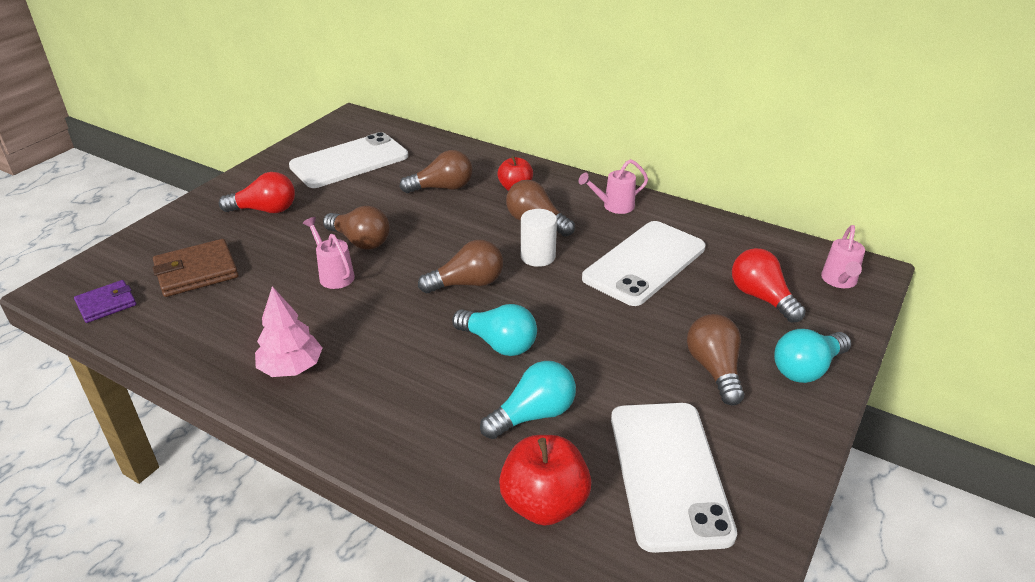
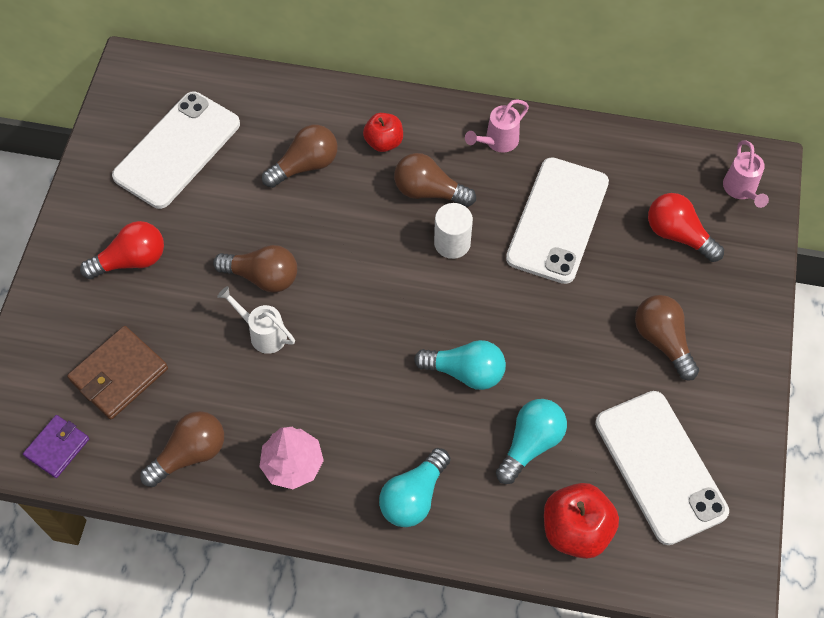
camera: 20 degrees left, 25 degrees up
pink watering can [303,217,355,289] -> white watering can [217,286,295,354]
brown light bulb [418,239,503,293] -> brown light bulb moved to [140,411,224,487]
turquoise light bulb [774,329,851,383] -> turquoise light bulb moved to [379,448,450,527]

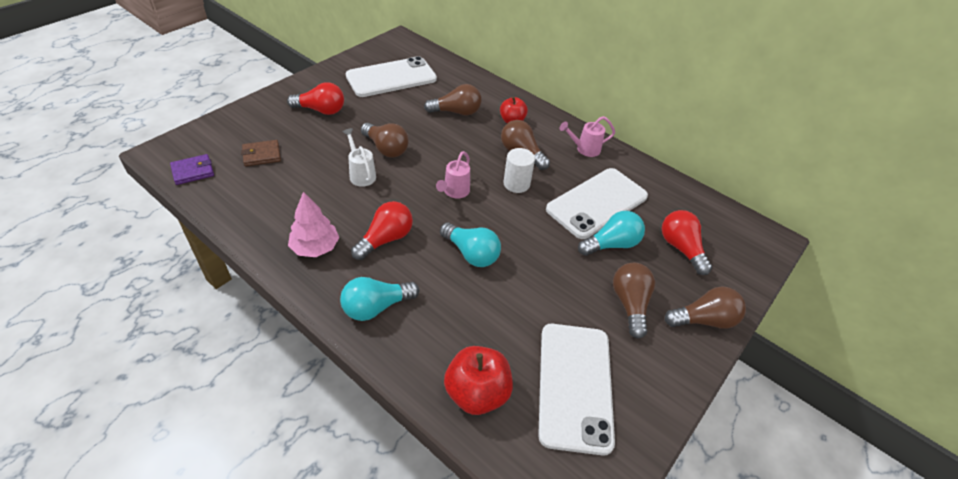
camera: 25 degrees right, 15 degrees down
brown wallet [67,326,168,419] -> brown wallet [241,140,281,166], size x0.64
brown light bulb [140,411,224,487] -> brown light bulb moved to [665,287,746,329]
turquoise light bulb [496,399,567,484] -> turquoise light bulb moved to [578,211,645,256]
pink watering can [723,141,769,208] -> pink watering can moved to [436,151,470,199]
none -> red light bulb [351,201,413,260]

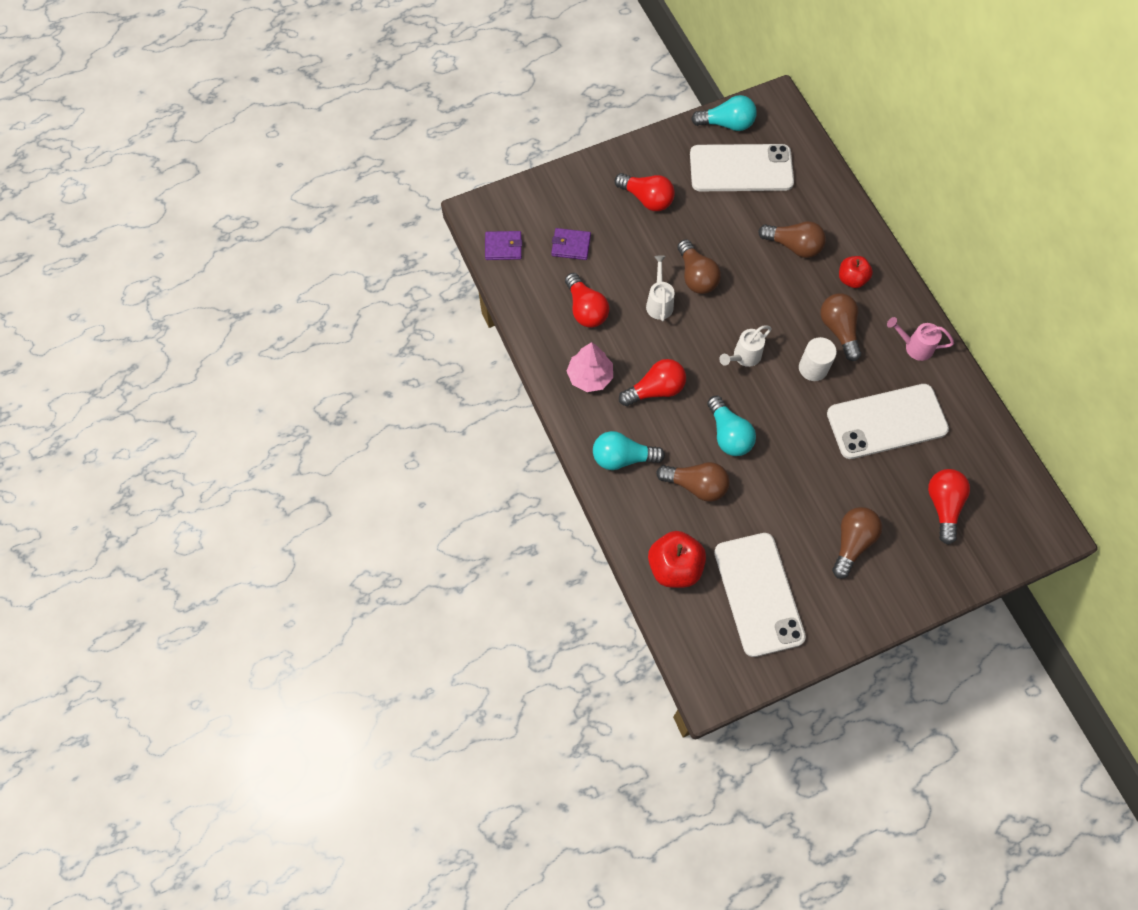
camera: 30 degrees right, 20 degrees up
brown wallet [241,140,281,166] -> purple wallet [551,228,591,260]
pink watering can [436,151,470,199] -> white watering can [719,325,772,367]
white phone [538,324,615,456] -> white phone turned 45 degrees counterclockwise [714,533,806,657]
turquoise light bulb [578,211,645,256] -> turquoise light bulb moved to [691,95,757,131]
brown light bulb [665,287,746,329] -> brown light bulb moved to [656,462,730,502]
none -> red light bulb [565,273,609,328]

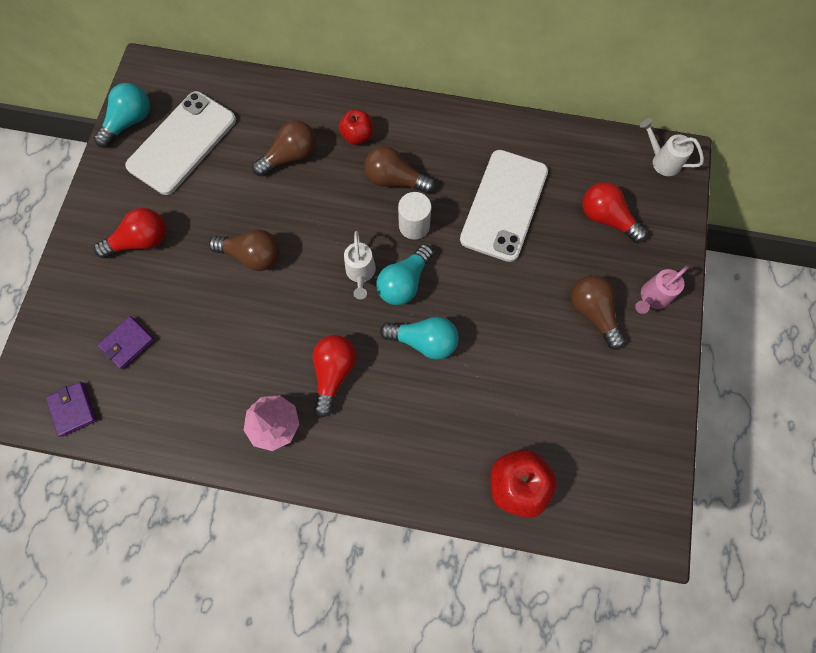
camera: 55 degrees left, 5 degrees up
purple wallet [485,231,522,260] -> purple wallet turned 60 degrees counterclockwise [46,382,97,437]
red light bulb [565,273,609,328] -> none
turquoise light bulb [593,431,665,470] -> turquoise light bulb moved to [376,244,433,305]
white watering can [646,256,675,321] -> white watering can moved to [640,118,704,176]
brown light bulb [656,462,730,502] -> none
white phone [714,533,806,657] -> none
pink watering can [887,317,954,361] -> pink watering can moved to [635,266,689,314]

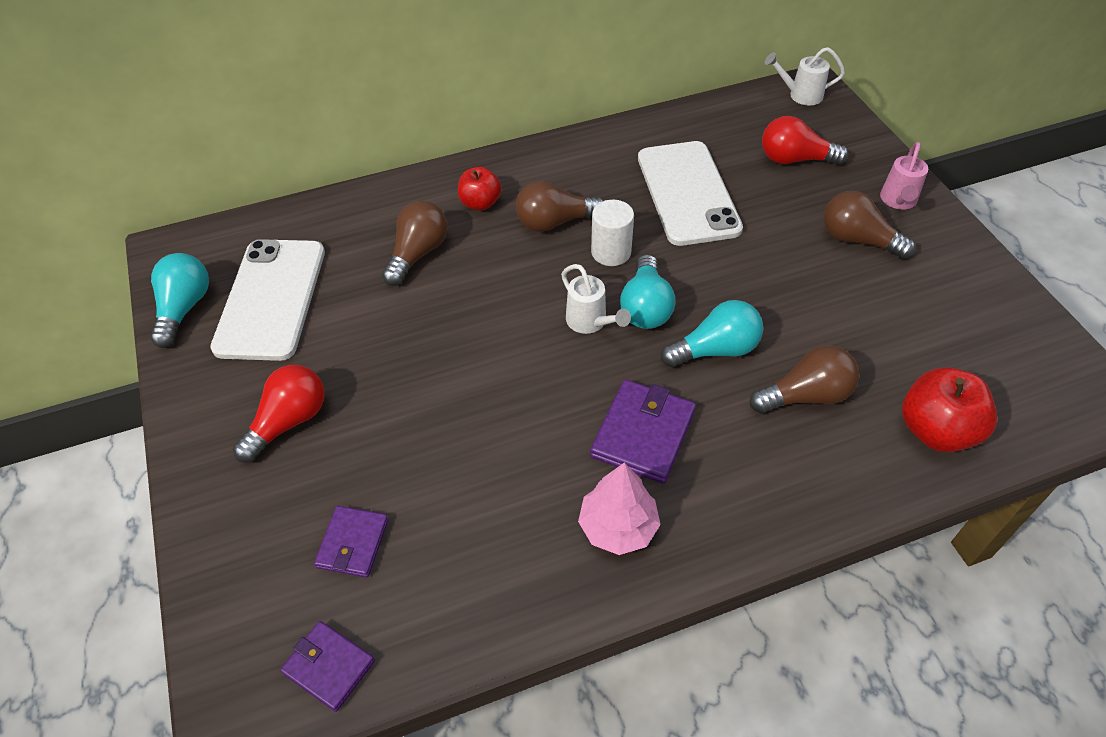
camera: 30 degrees left, 20 degrees down
brown light bulb [209,230,280,271] -> brown light bulb moved to [750,345,859,414]
red light bulb [313,335,356,417] -> purple wallet [590,380,696,483]

